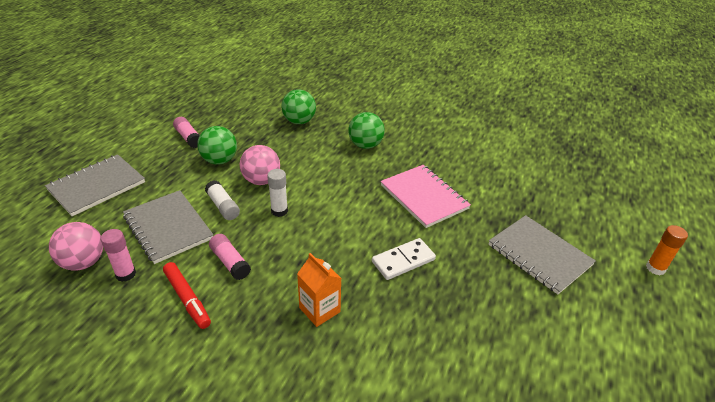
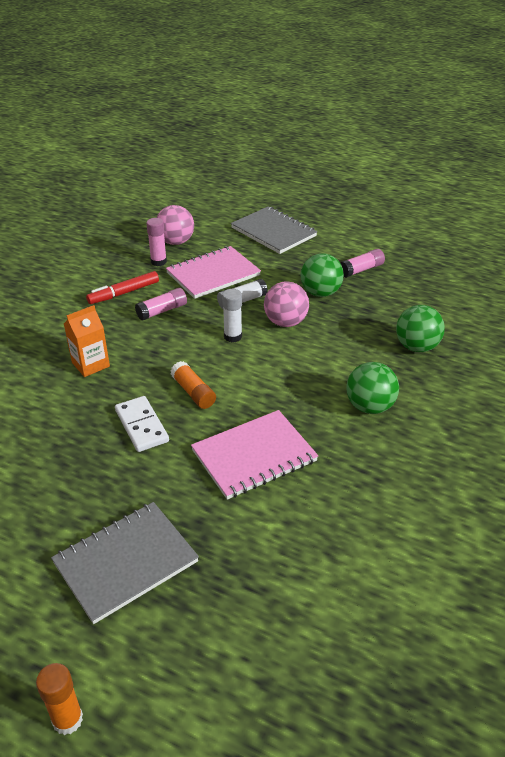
camera: 95 degrees right, 0 degrees up
grey notebook [123,190,214,264] -> pink notebook [166,246,261,299]
none -> orange glue stick [171,361,216,409]

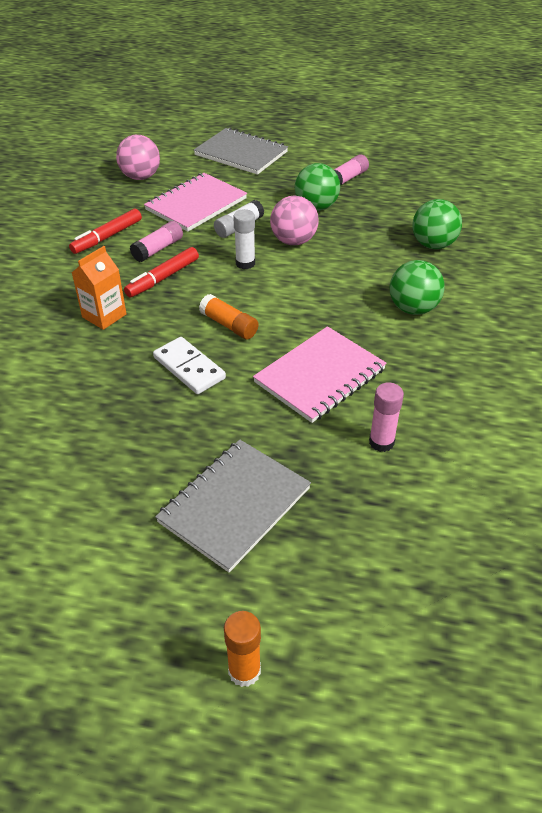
camera: 15 degrees left, 5 degrees up
pink glue stick [146,218,167,266] -> pink glue stick moved to [369,382,404,452]
none -> red marker [124,247,199,297]

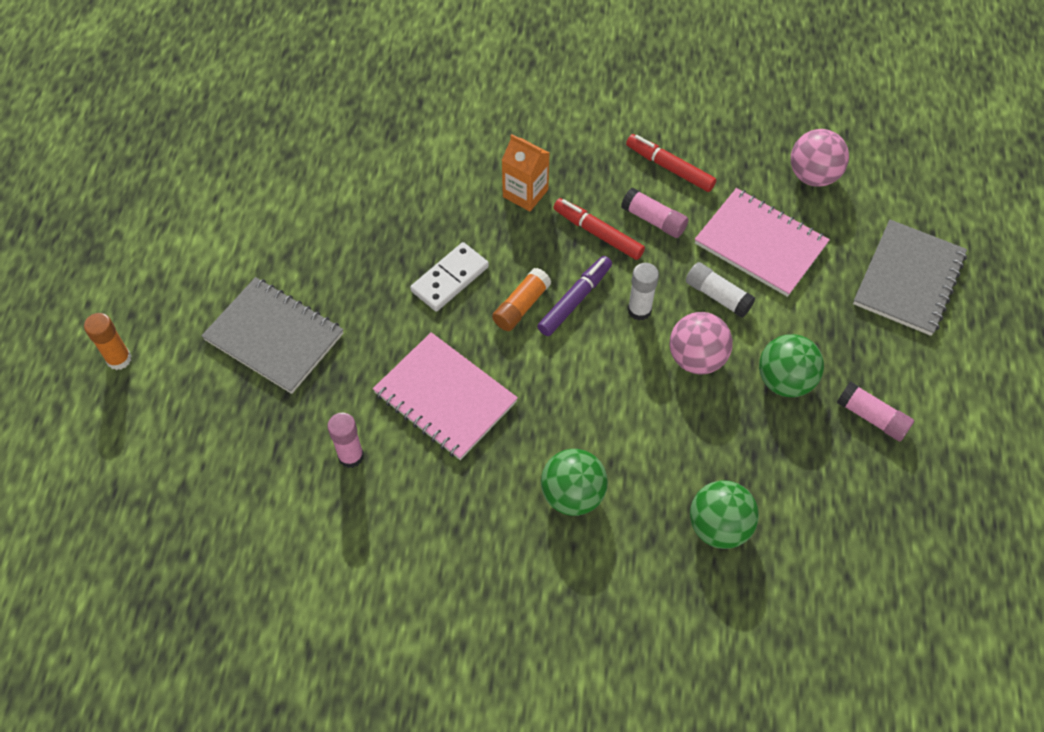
camera: 85 degrees right, 15 degrees up
none -> purple marker [537,256,612,336]

